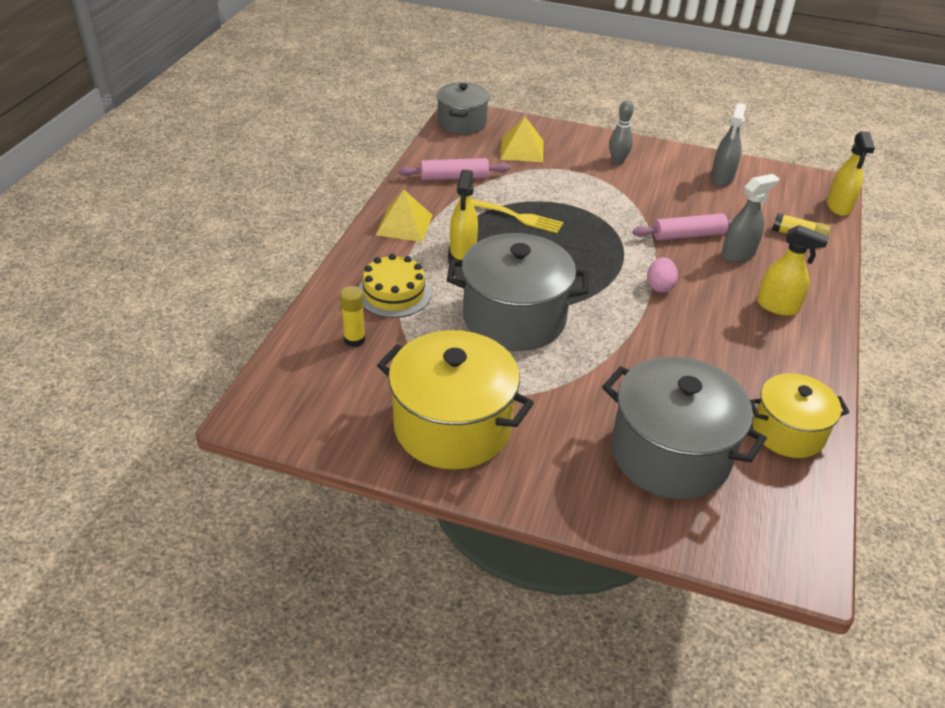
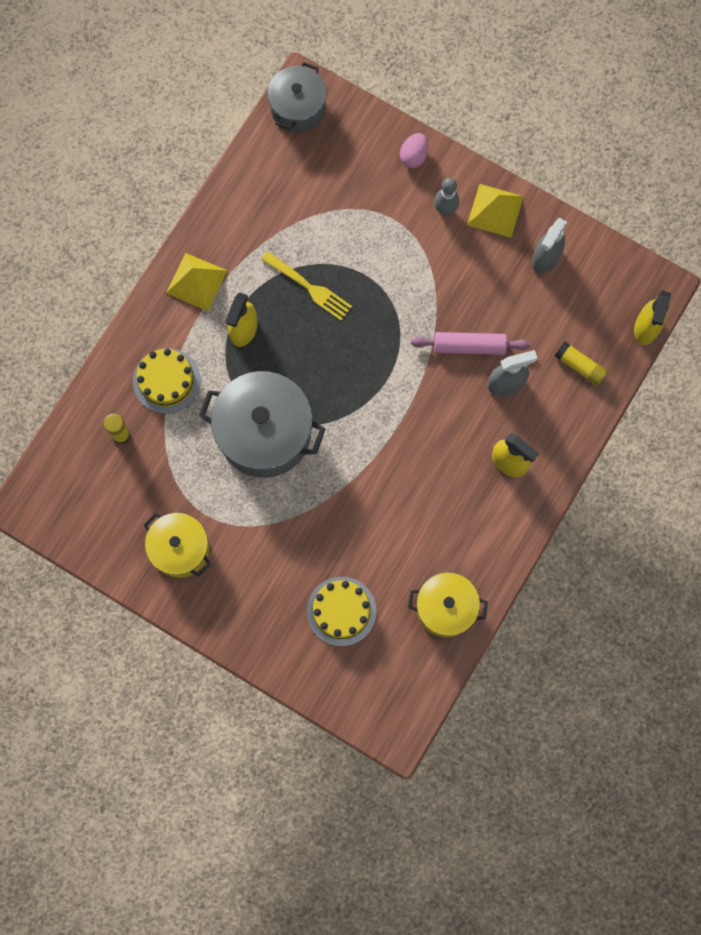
camera: 15 degrees right, 35 degrees up
yellow pot [377,330,534,469] -> yellow pot [143,513,211,578], size x0.62
pink rolling pin [398,158,510,180] -> none
yellow pyramid [500,117,544,162] -> yellow pyramid moved to [467,184,524,238]
grey pot [602,356,767,499] -> yellow cake [307,577,376,646]
pink egg [647,257,678,292] -> pink egg moved to [400,133,428,168]

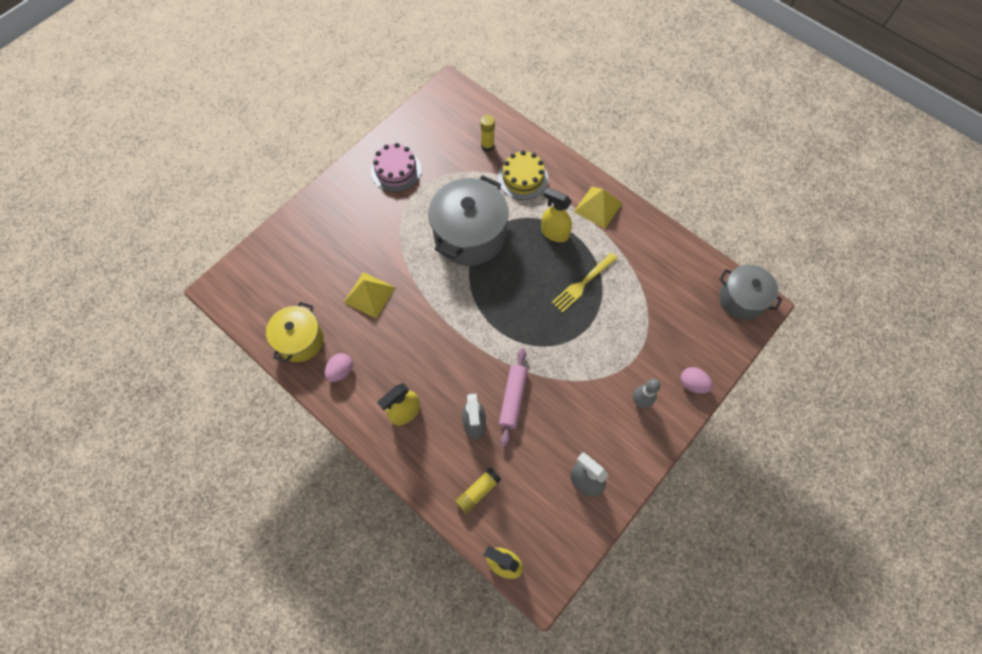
camera: 100 degrees right, 10 degrees down
yellow pot [143,513,211,578] -> pink cake [371,143,421,192]
yellow cake [307,577,376,646] -> none
yellow pyramid [467,184,524,238] -> yellow pyramid moved to [343,272,396,318]
none -> pink egg [325,353,353,382]

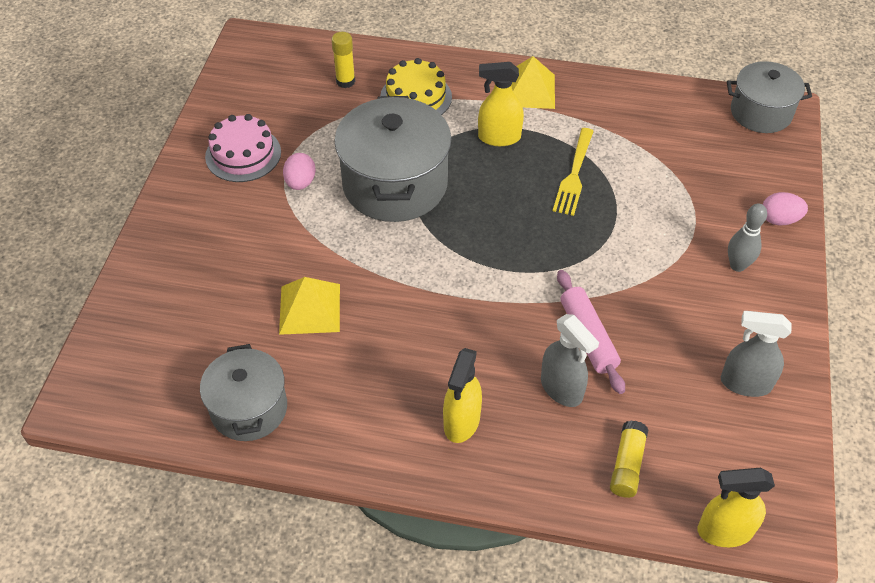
camera: 30 degrees left, 15 degrees down
yellow pot [266,302,324,363] -> grey pot [200,344,287,441]
pink egg [325,353,353,382] -> pink egg moved to [283,153,316,190]

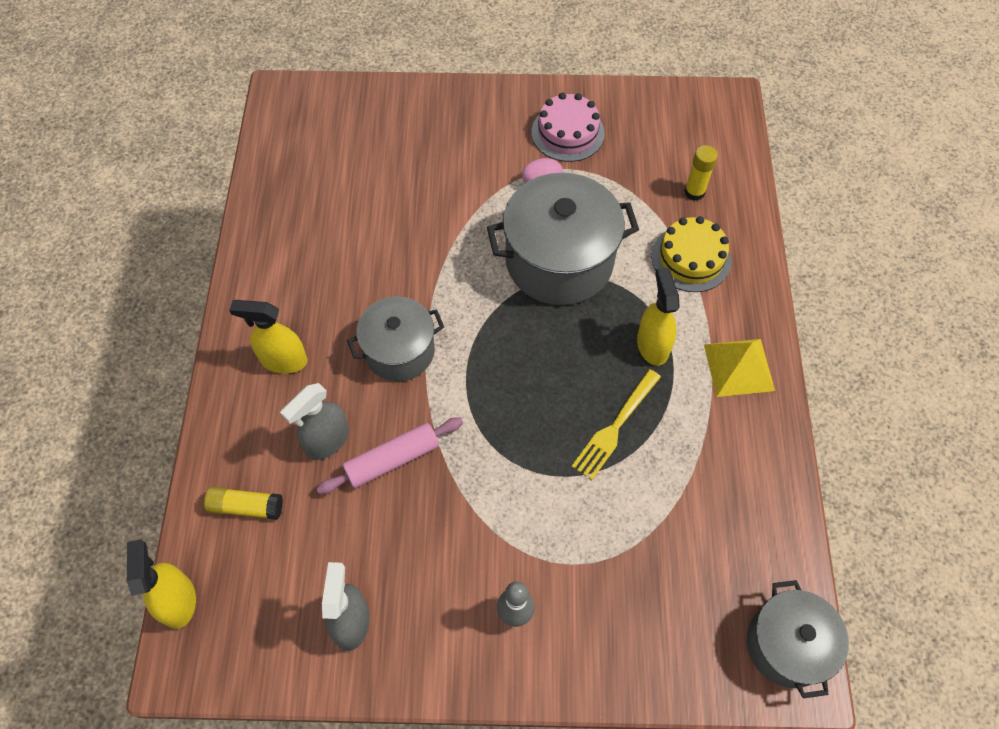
camera: 80 degrees right, 10 degrees up
grey pot [200,344,287,441] -> grey pot moved to [347,296,444,381]
yellow pyramid [279,277,340,335] -> none
yellow fork [553,128,594,216] -> yellow fork turned 60 degrees counterclockwise [571,369,661,480]
pink egg [762,192,808,225] -> none

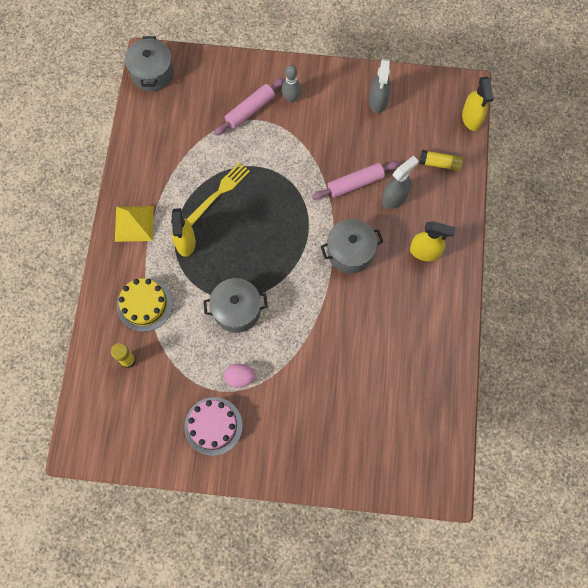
camera: 175 degrees left, 10 degrees up
grey pot [487,173,639,305] -> grey pot [203,278,268,333], size x0.62
none -> pink rolling pin [214,78,285,136]

